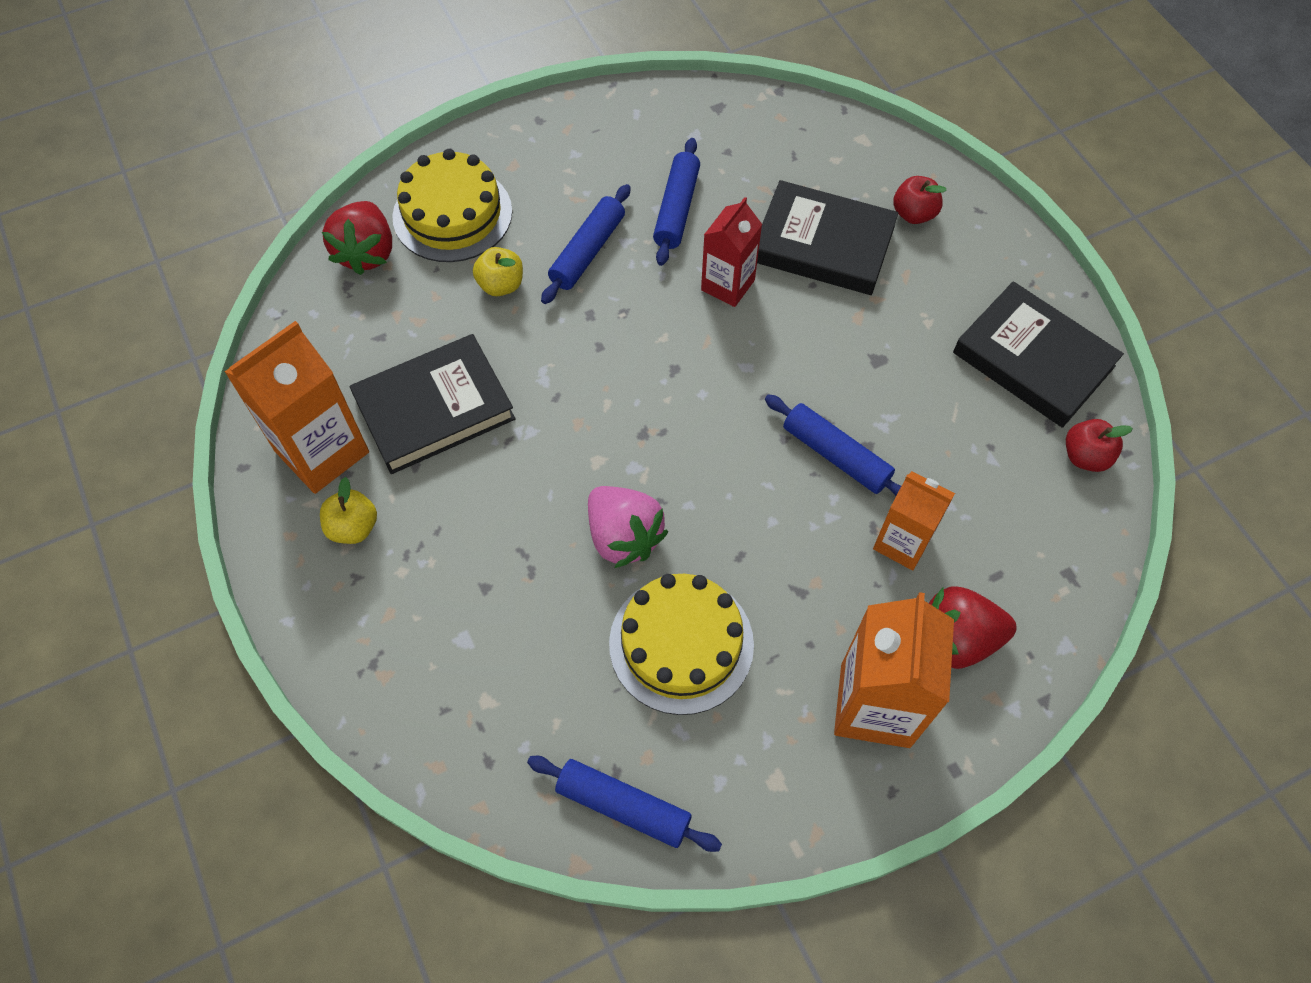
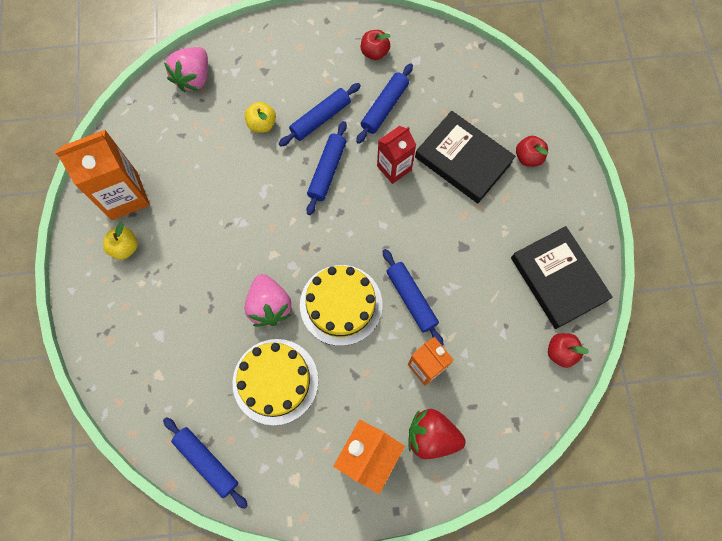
camera: 20 degrees right, 10 degrees up
red strawberry [322,201,392,275] -> pink strawberry [164,47,208,92]
black book [349,334,515,474] -> none
yellow cake [392,149,512,262] -> yellow cake moved to [300,265,382,346]
none -> blue rolling pin [306,121,347,215]
none -> red apple [361,30,391,60]

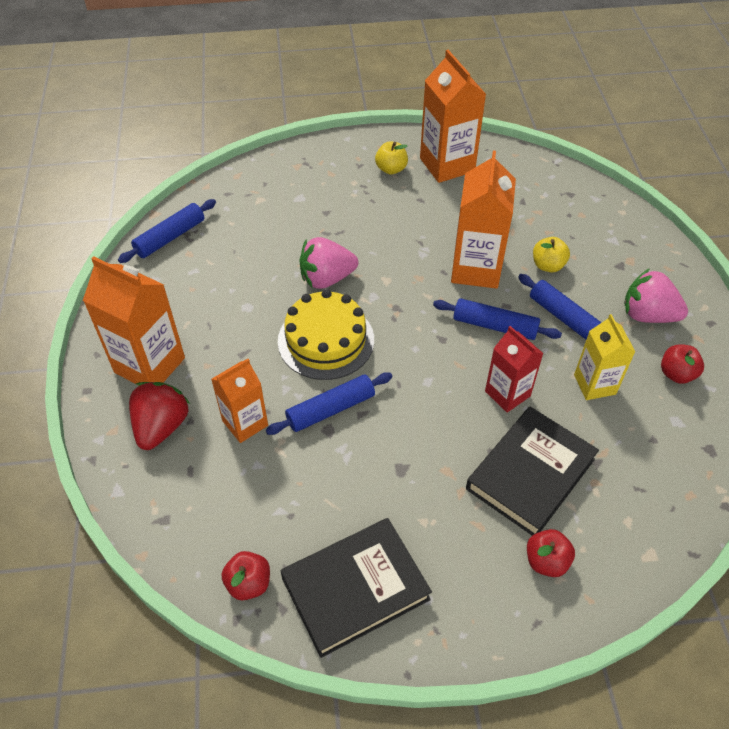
camera: 90 degrees right, 20 degrees down
pink strawberry [164,47,208,92] -> pink strawberry moved to [624,268,688,323]
yellow cake [232,339,318,425] -> none
blue rolling pin [356,63,413,144] -> yellow carton [574,314,635,400]
none -> orange carton [451,151,516,289]

